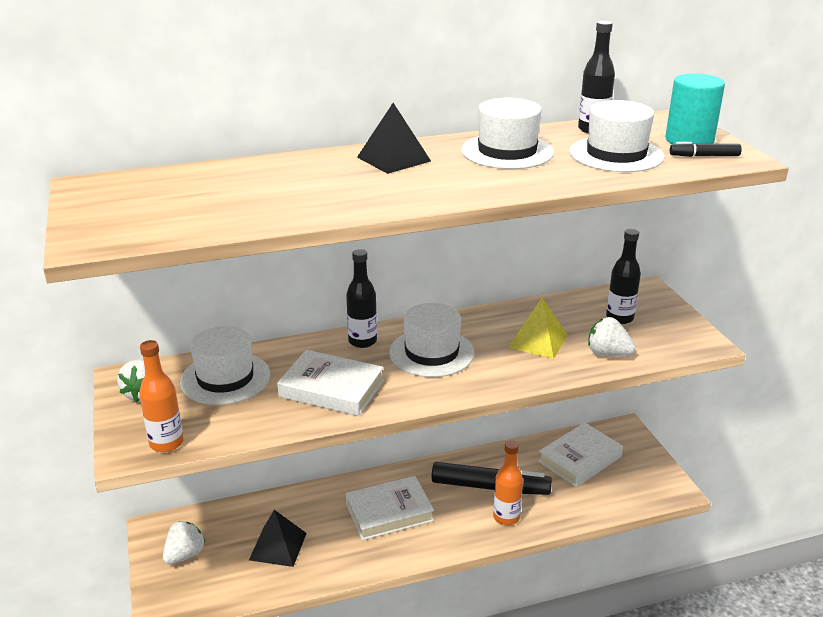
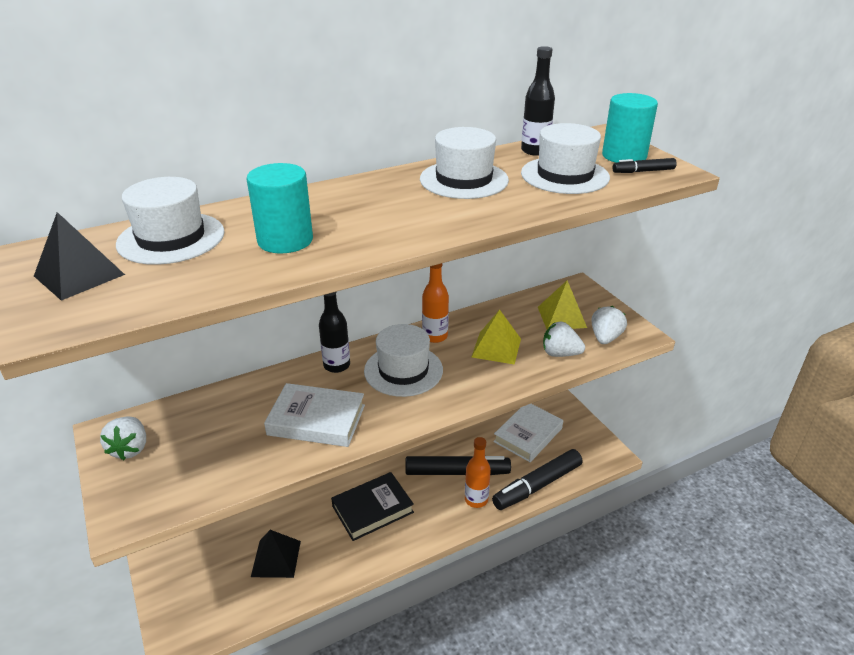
camera: 10 degrees left, 5 degrees up
orange bottle [139,340,184,452] -> orange bottle moved to [422,263,449,343]
white strawberry [163,521,206,565] -> white strawberry moved to [591,306,627,344]
white hat [180,326,270,405] -> white hat moved to [116,177,225,265]
white book [346,476,434,540] -> black book [331,472,414,541]
black pyramid [357,103,431,174] -> black pyramid moved to [34,212,125,301]
black bottle [606,229,641,324] -> yellow pyramid [538,280,587,329]
none -> turquoise cylinder [247,163,313,254]
none -> black marker [492,449,582,510]

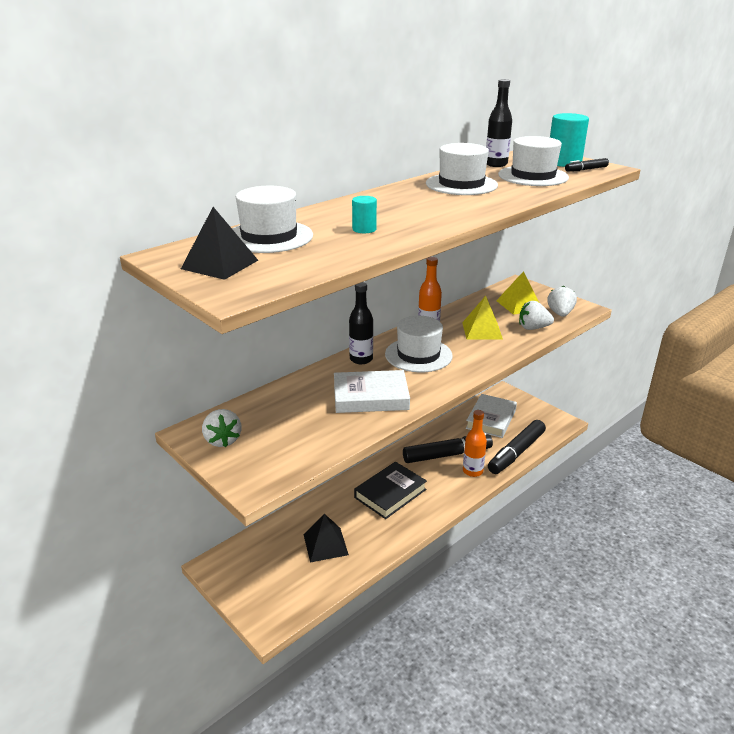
camera: 15 degrees left, 5 degrees down
turquoise cylinder [247,163,313,254] -> turquoise cylinder [352,196,377,233], size x0.53

